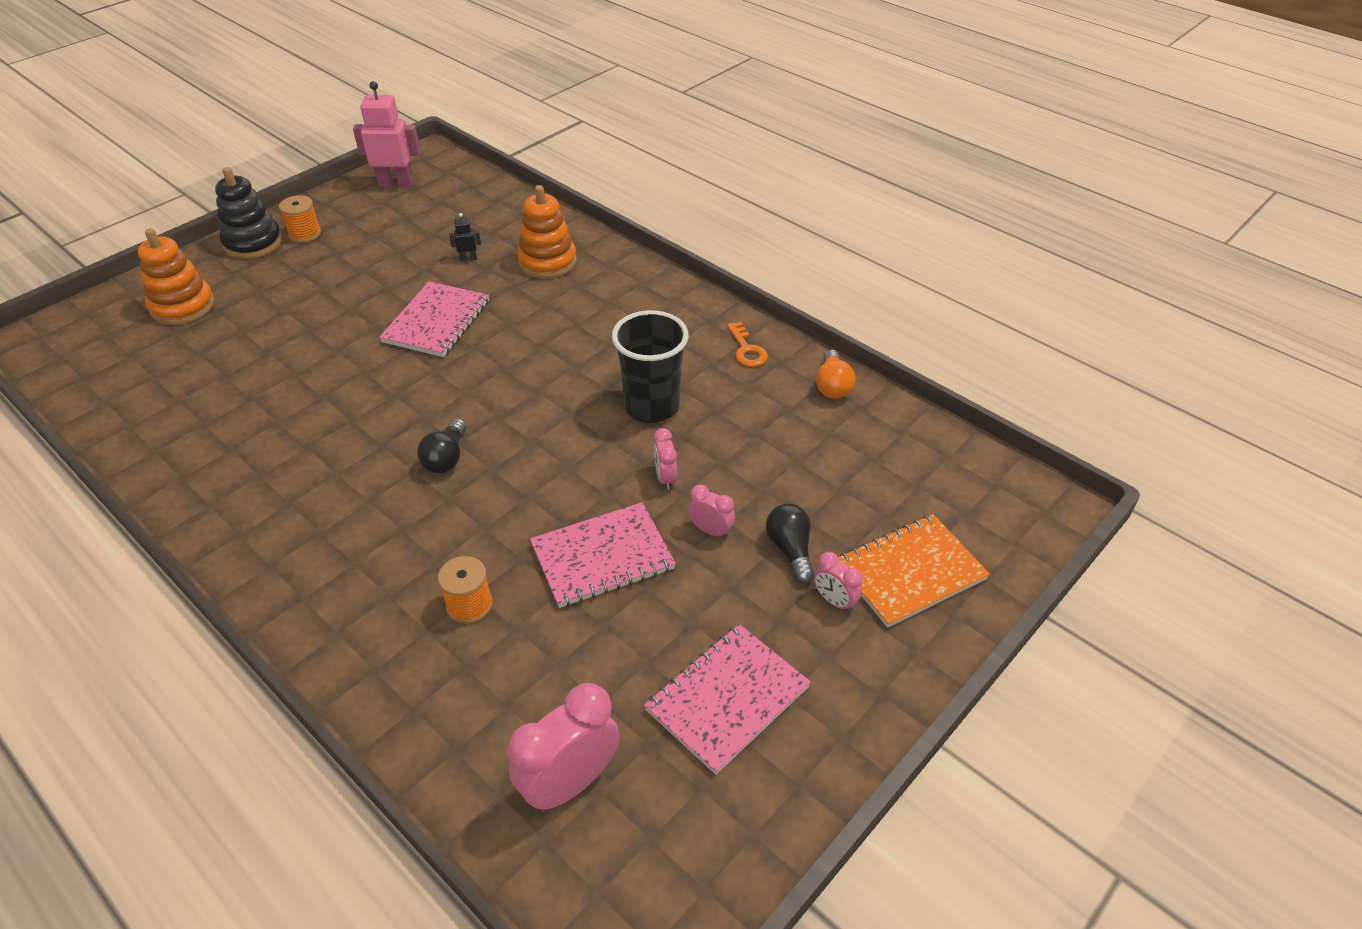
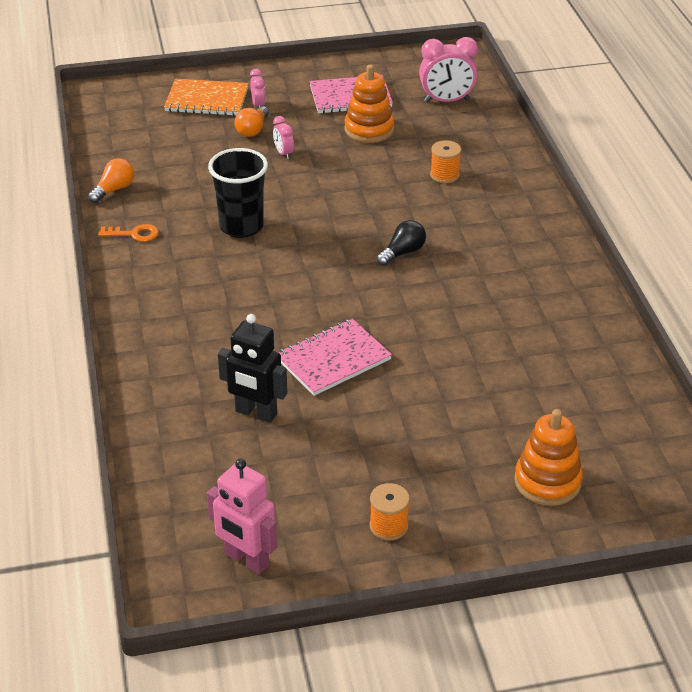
camera: 145 degrees left, 5 degrees down
black stacking toy [215,167,282,259] -> none
black robot [449,213,481,261] -> black robot [218,314,287,423], size x2.22
orange stacking toy [517,185,577,279] -> orange stacking toy moved to [345,65,395,143]
pink notebook [530,502,676,608] -> none
pink clock [654,428,677,490] -> none
orange key [727,322,768,367] -> orange key turned 75 degrees clockwise [98,224,159,242]
black light bulb [766,503,814,584] -> orange light bulb [234,106,269,137]

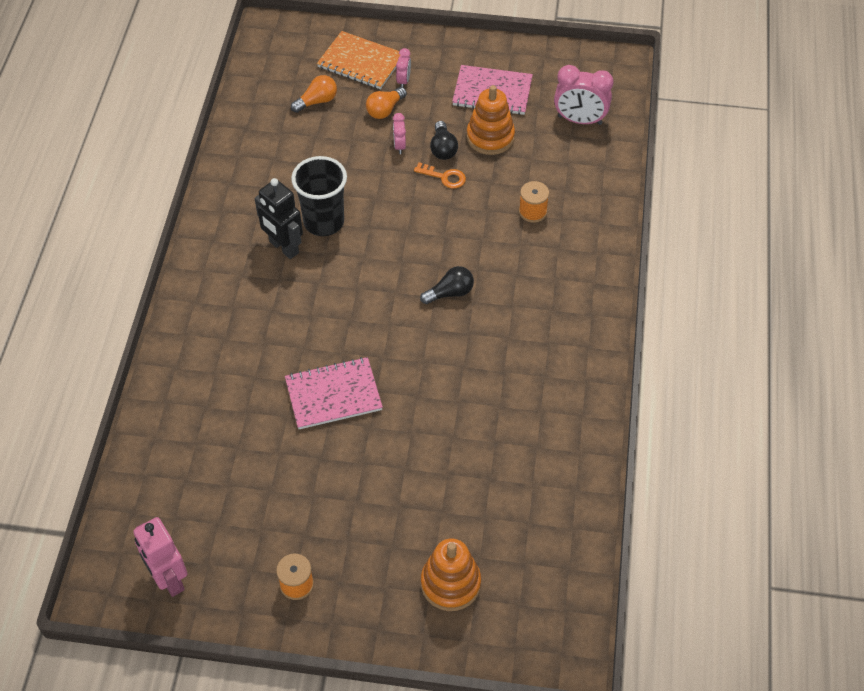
camera: 20 degrees right, 15 degrees up
orange light bulb [88,158,134,203] -> orange light bulb moved to [291,75,337,113]
orange key [98,224,159,242] -> orange key moved to [414,162,466,189]
black robot [218,314,287,423] -> black robot moved to [255,178,303,259]
none -> black light bulb [430,121,458,160]

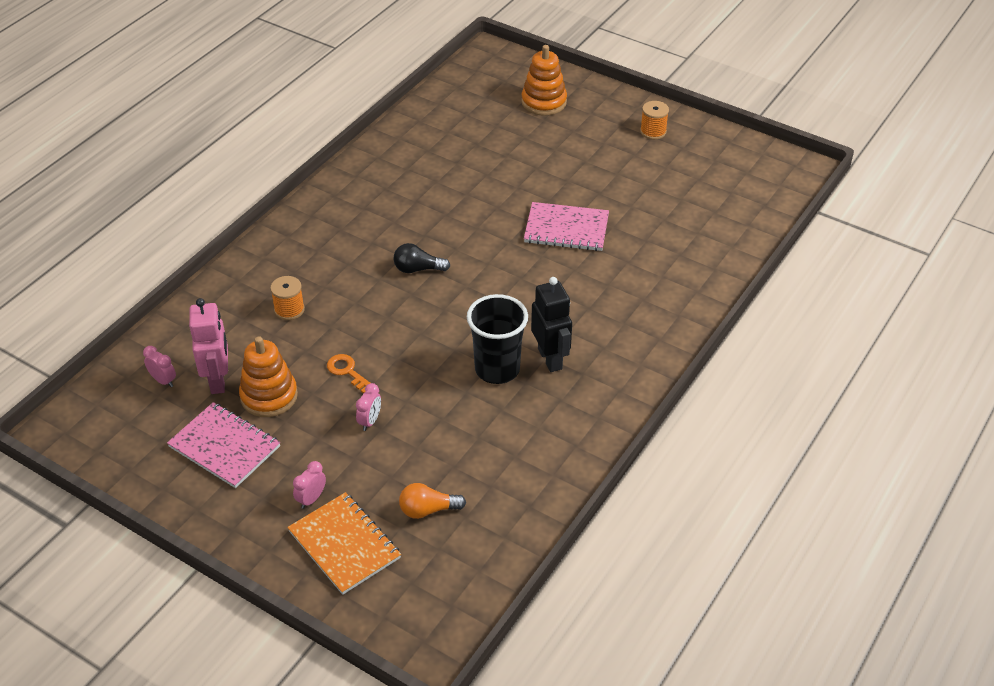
camera: 155 degrees left, 10 degrees down
pink robot [133,517,188,597] -> pink robot moved to [189,298,228,394]
orange light bulb [366,87,407,119] -> none
black light bulb [430,121,458,160] -> none
pink clock [554,65,613,125] -> pink clock [143,346,176,387], size x0.52

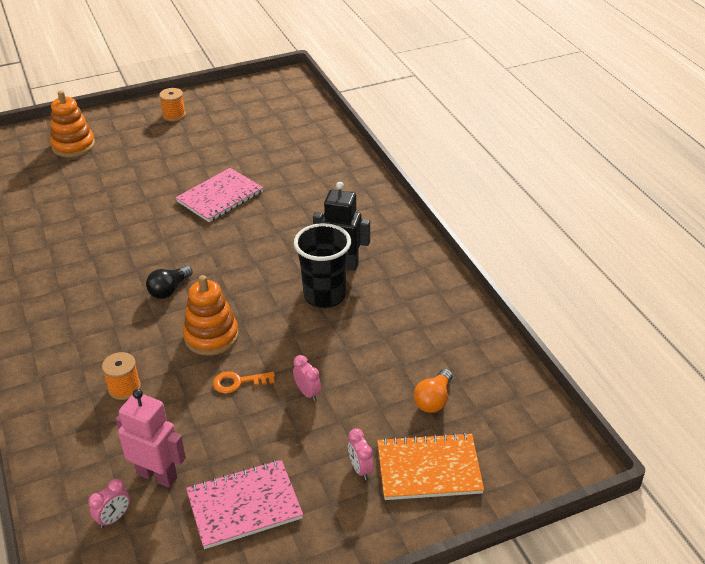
camera: 55 degrees left, 5 degrees down
pink clock [143,346,176,387] -> pink clock turned 150 degrees clockwise [88,479,130,528]
orange stacking toy [239,336,298,417] -> orange stacking toy moved to [183,275,239,356]

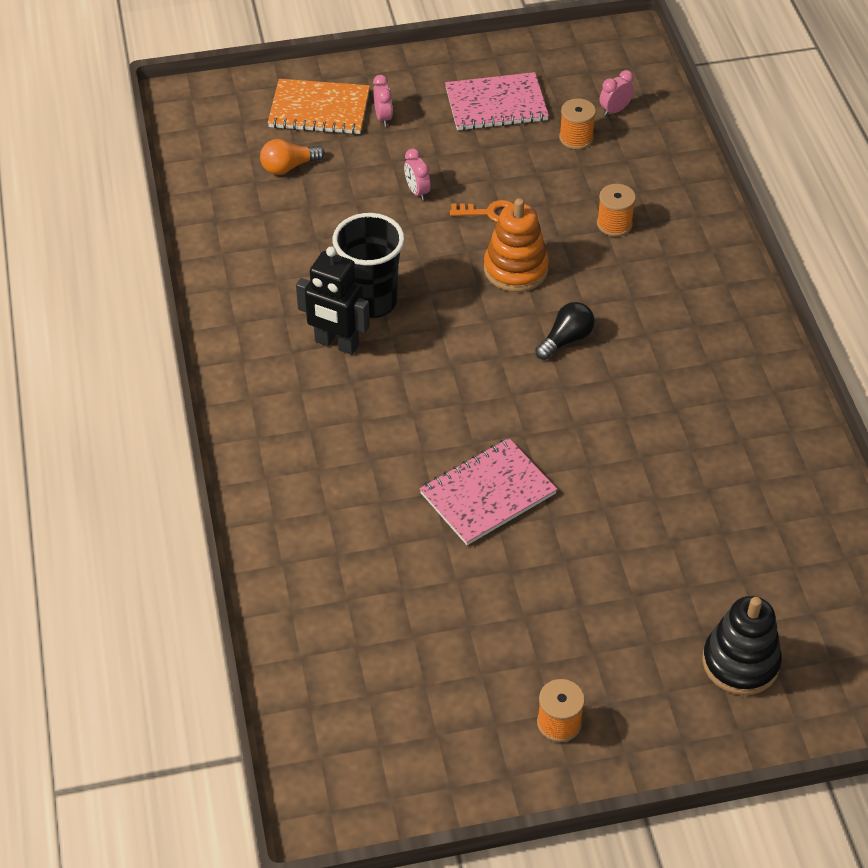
camera: 170 degrees left, 10 degrees up
orange stacking toy [50,90,95,157] -> black stacking toy [702,596,782,695]
pink robot [116,389,186,488] -> orange spool [559,98,596,149]
orange light bulb [414,369,453,413] -> orange light bulb turned 150 degrees counterclockwise [260,139,325,175]

